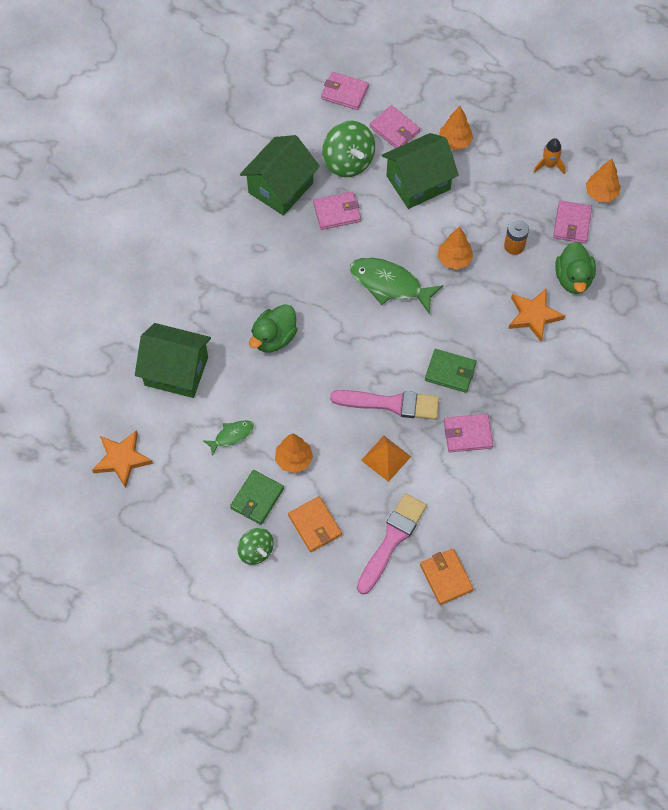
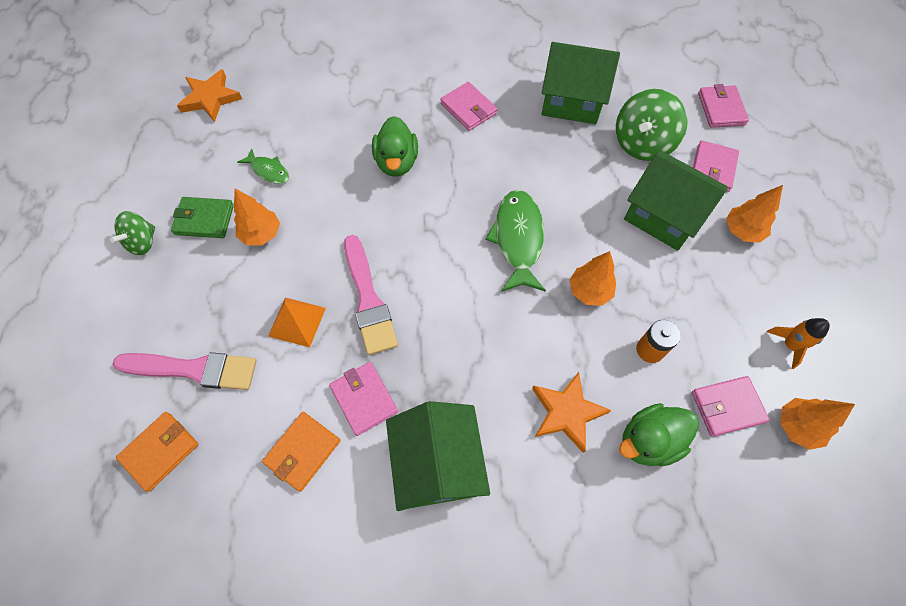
camera: 65 degrees right, 0 degrees up
green house [135,323,211,398] -> green house moved to [386,401,490,511]
green duck [249,304,298,353] -> green duck turned 105 degrees counterclockwise [372,116,418,177]
orange wallet [288,496,342,552] -> orange wallet moved to [262,412,340,492]
pink wallet [313,192,361,230] -> pink wallet moved to [440,82,498,131]
green wallet [425,349,476,393] -> none

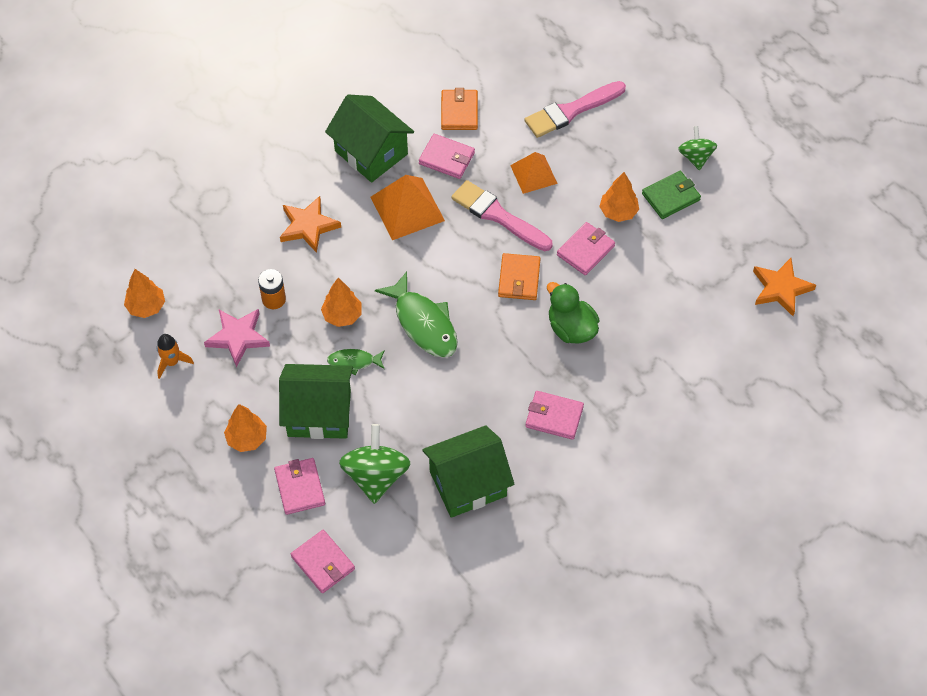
camera: 145 degrees right, 5 degrees down
orange wallet [116,412,199,492] -> orange wallet moved to [498,253,541,300]
green fish [238,148,289,184] -> green fish moved to [327,349,385,375]
green duck [619,403,699,466] -> none
pink wallet [692,376,770,437] -> pink wallet moved to [557,222,615,275]
none -> pink star [204,309,270,367]
none -> orange pyramid [370,175,445,240]

